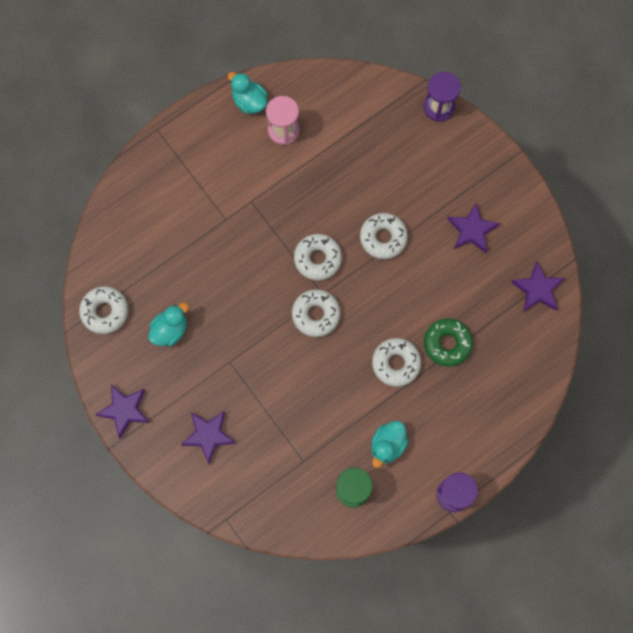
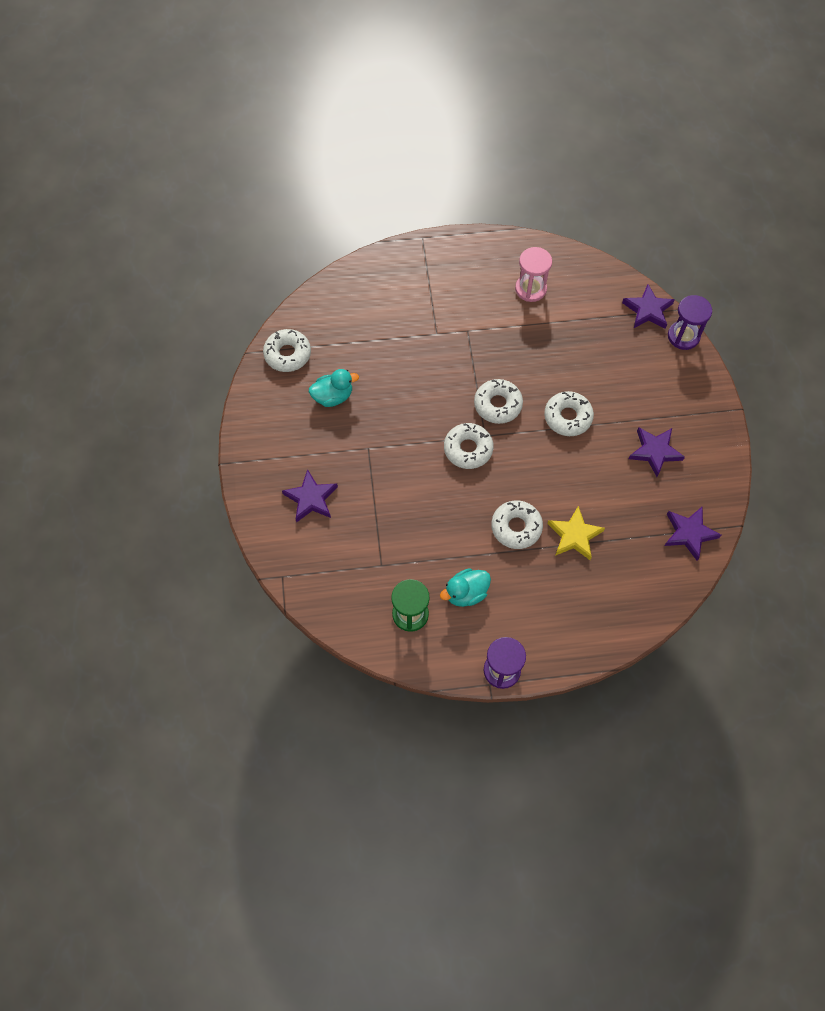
camera: 30 degrees right, 10 degrees down
purple star [95,385,150,438] -> purple star moved to [622,284,675,329]
turquoise duck [228,72,267,114] -> none
green donut [424,318,473,367] -> yellow star [547,506,605,560]

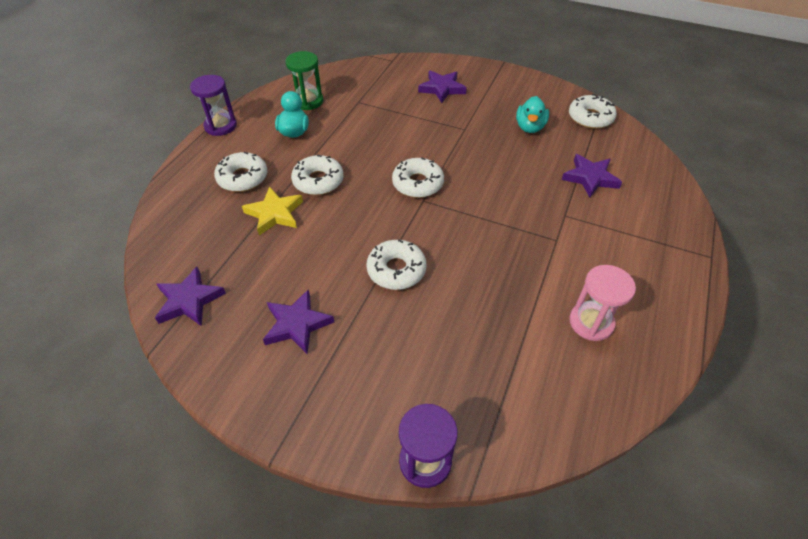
camera: 120 degrees right, 15 degrees down
white donut [474,379,523,424] -> white donut moved to [214,152,268,192]
purple star [622,284,675,329] -> purple star moved to [562,154,622,198]

